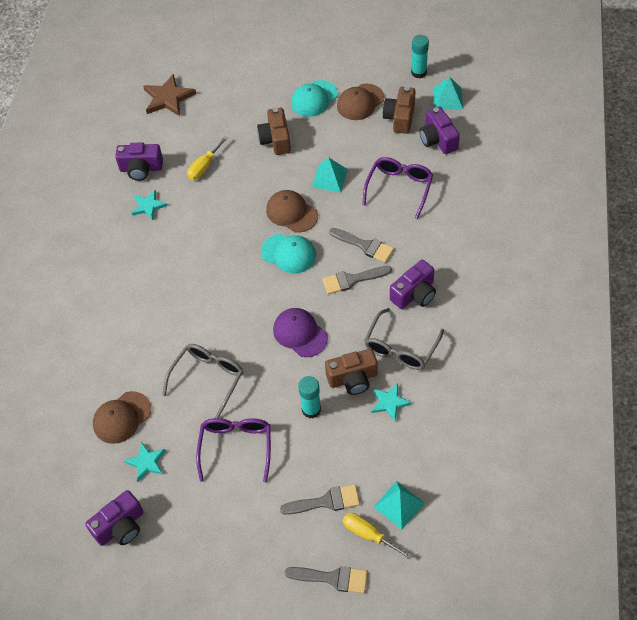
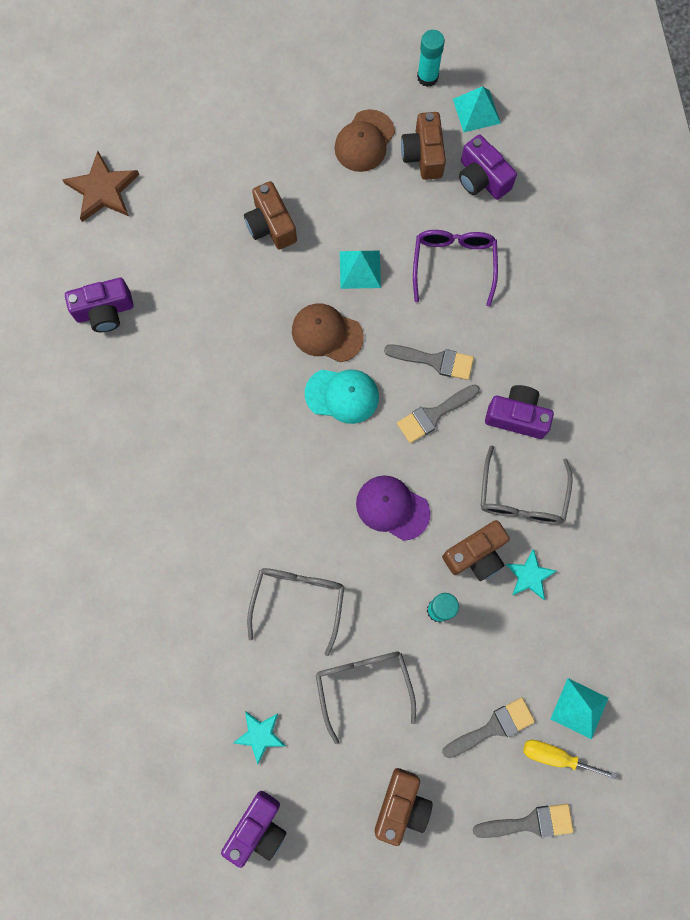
camera: 20 degrees left, 20 degrees up
brown cap [93,391,151,444] -> none
turquoise star [132,190,167,220] -> none
yellow screwdriver [187,136,228,180] -> none
purple glasses [196,418,271,482] -> grey glasses [316,651,416,744]
turquoise cap [291,80,338,117] -> none
purple camera [390,260,436,309] -> purple camera turned 105 degrees counterclockwise [485,385,554,439]
none -> brown camera [375,768,433,846]

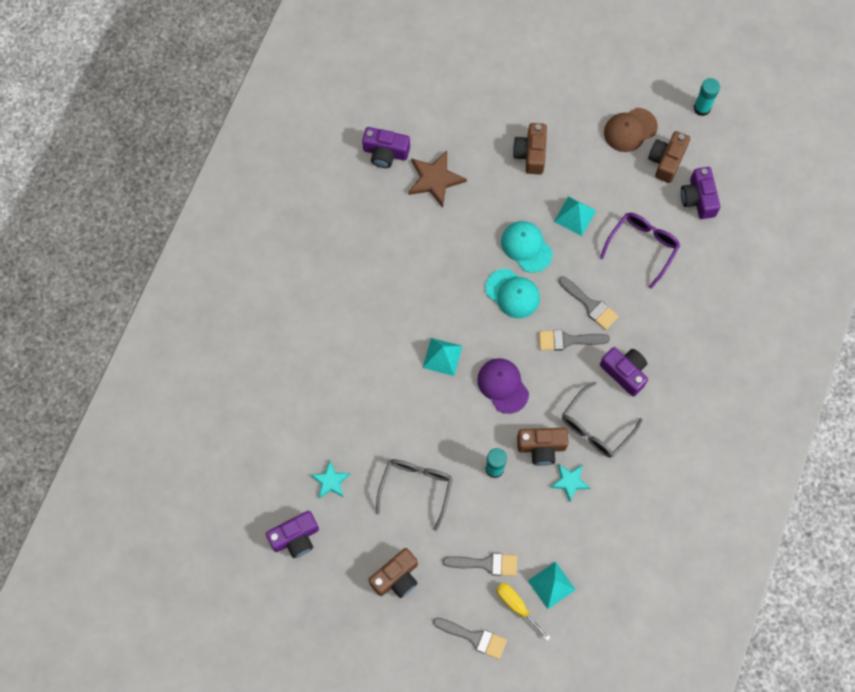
camera: 30 degrees right, 5 degrees down
brown star [62,151,139,222] -> brown star moved to [408,151,467,207]
grey glasses [247,568,344,656] -> none
brown cap [292,304,364,362] -> turquoise cap [501,221,553,273]
turquoise pyramid [453,86,501,132] -> turquoise pyramid moved to [423,338,462,376]

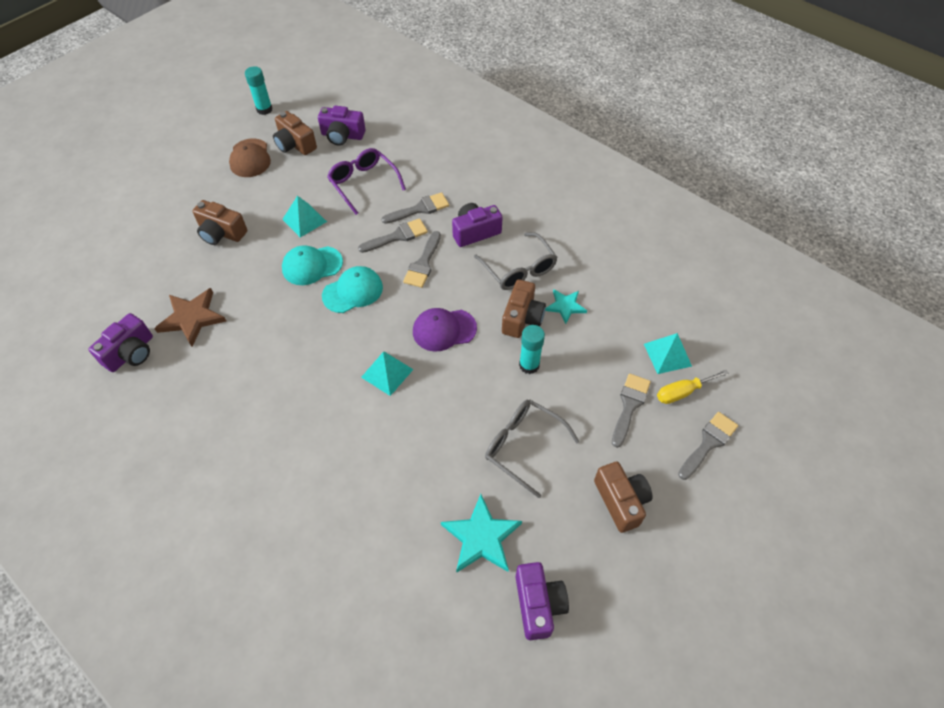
camera: 70 degrees left, 15 degrees down
turquoise star [311,461,350,498] -> turquoise star [441,494,522,573], size x1.61
none -> grey brush [381,192,449,224]

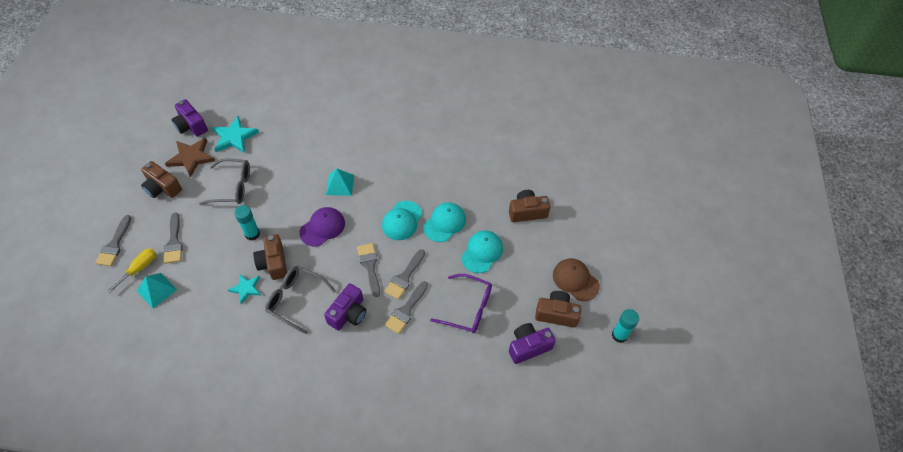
camera: 145 degrees right, 0 degrees up
purple camera [88,313,153,372] -> none
brown star [154,288,226,347] -> brown star moved to [165,138,215,178]
turquoise pyramid [282,196,327,237] -> turquoise cap [461,230,503,273]

